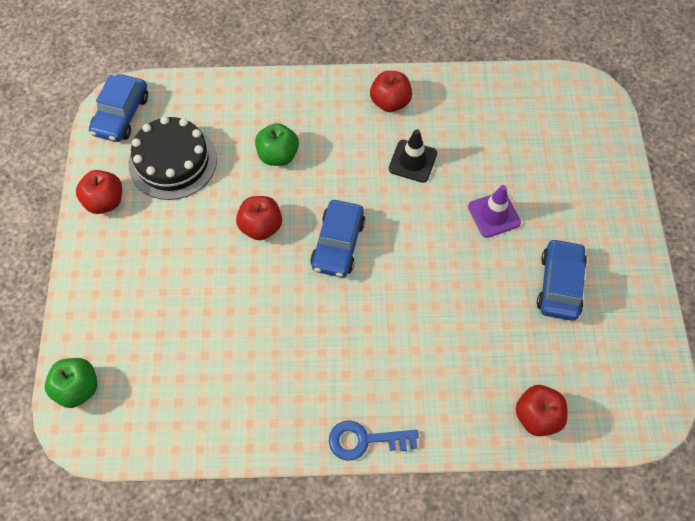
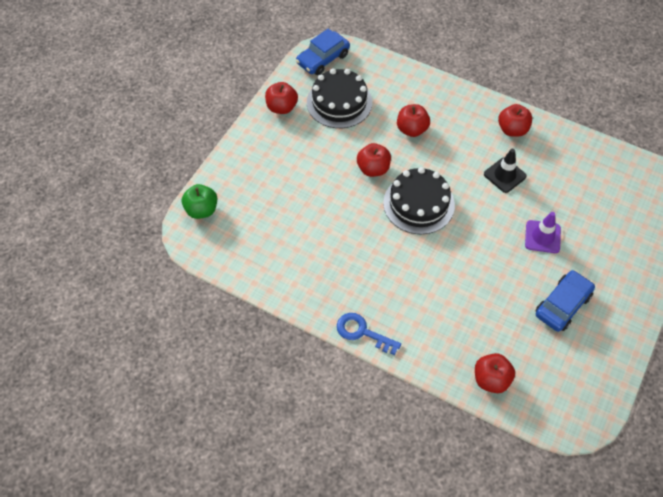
camera: 30 degrees right, 5 degrees down
green apple [255,123,299,166] -> red apple [397,104,430,137]
blue car [310,200,365,277] -> black cake [383,167,455,234]

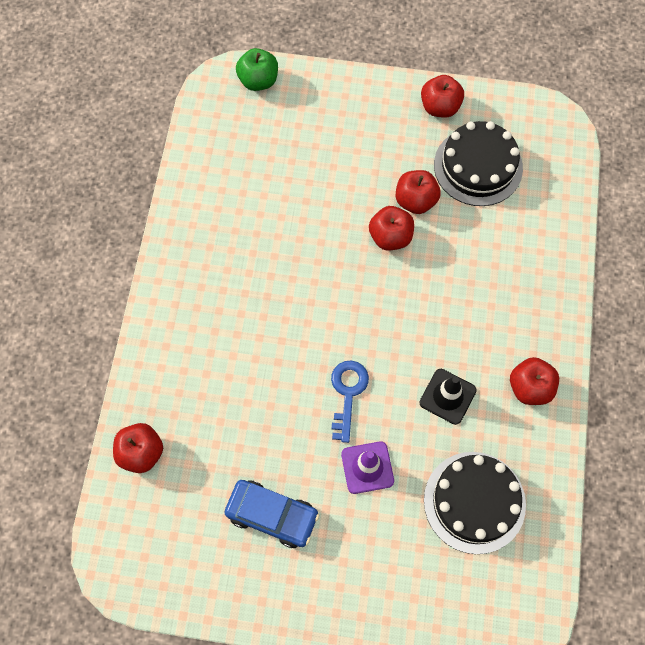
camera: 70 degrees right, 10 degrees up
blue car [296,29,350,75] -> none
blue key [337,313,401,355] -> blue key moved to [331,360,369,443]
black cake [383,167,455,234] -> black cake moved to [424,452,526,554]
red apple [397,104,430,137] -> red apple moved to [396,170,441,214]

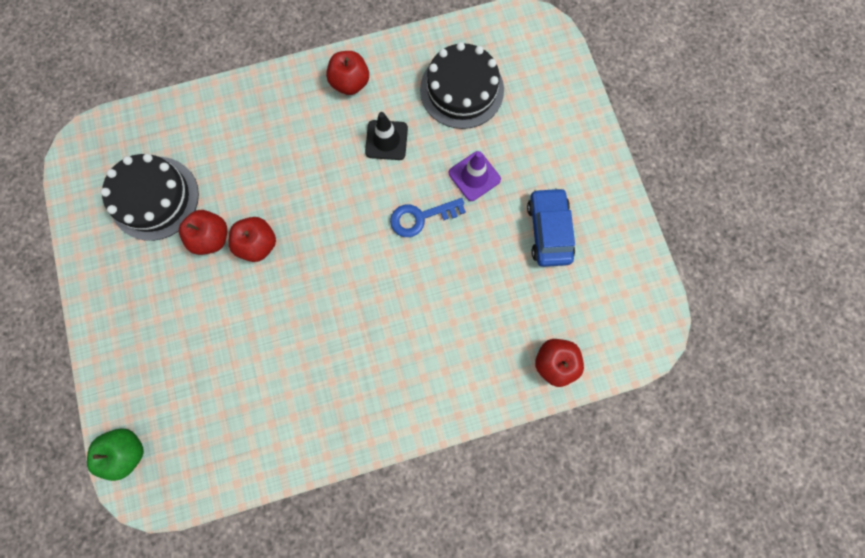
camera: 115 degrees left, 10 degrees up
red apple [421,75,464,118] -> none

